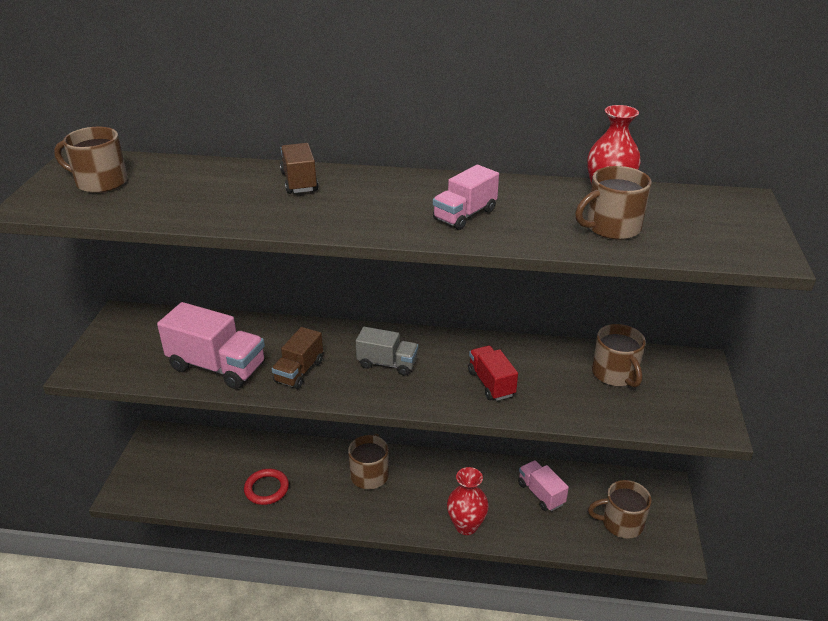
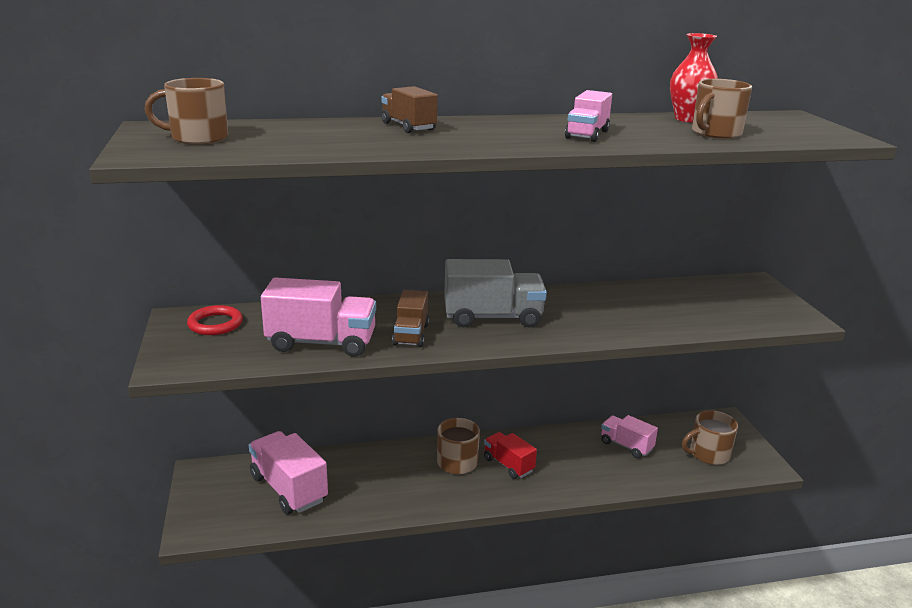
camera: 20 degrees left, 10 degrees down
red ring [244,469,289,505] -> red ring moved to [187,305,243,335]
grey truck [356,327,418,376] -> grey truck [444,259,547,328], size x1.64
red vase [447,467,489,535] -> none
red truck [468,345,518,401] -> red truck moved to [484,432,537,479]
brown mug [592,324,646,387] -> none
none -> pink truck [249,431,328,514]

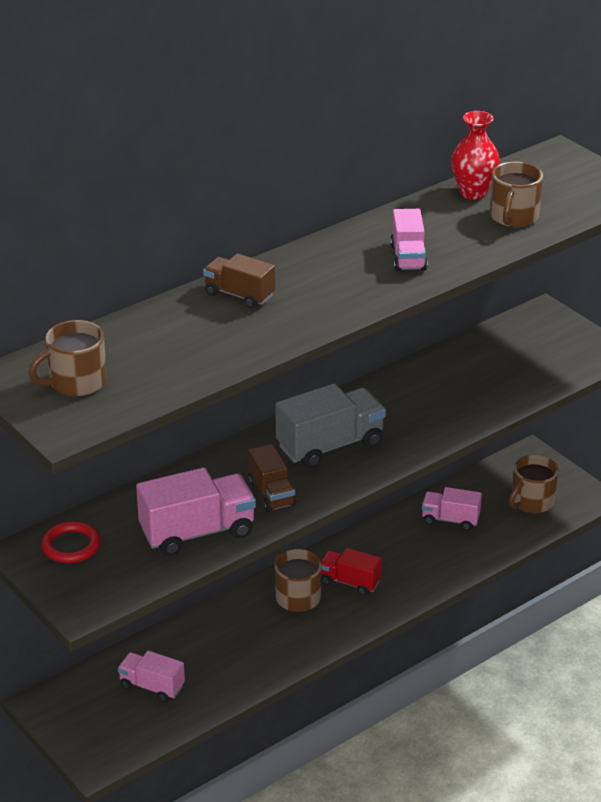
camera: 25 degrees left, 10 degrees up
pink truck [249,431,328,514] -> pink truck [118,651,185,702], size x0.61

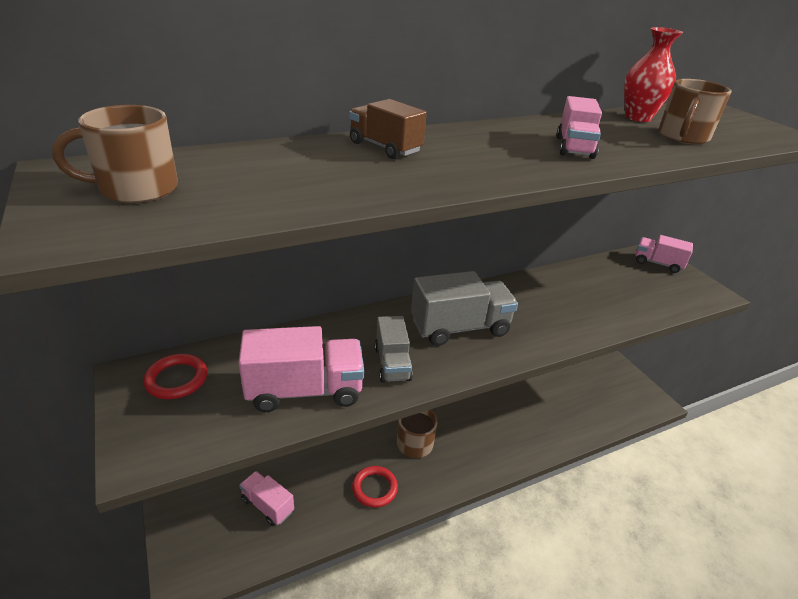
camera: 10 degrees right, 0 degrees up
brown truck [248,444,296,512] -> grey truck [375,316,413,383]
red truck [321,548,382,596] -> none
pink truck [422,487,482,531] -> pink truck moved to [635,235,693,273]
brown mug [508,455,558,513] -> none
none -> red ring [352,466,398,508]

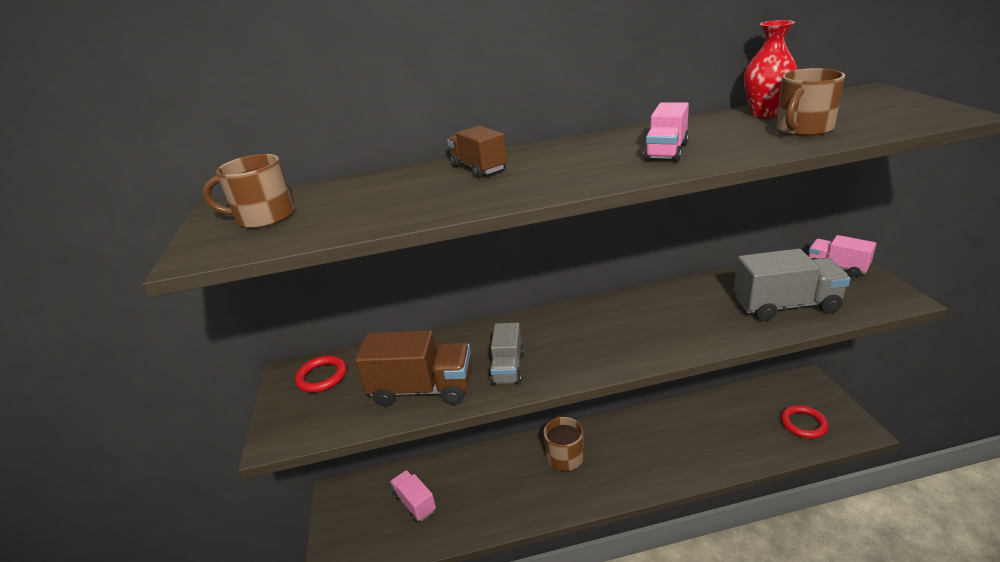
camera: 20 degrees right, 5 degrees down
pink truck [238,326,364,412] -> brown truck [355,330,472,407]
red ring [352,466,398,508] -> red ring moved to [781,405,829,438]
grey truck [411,271,518,346] -> grey truck moved to [734,248,850,321]

